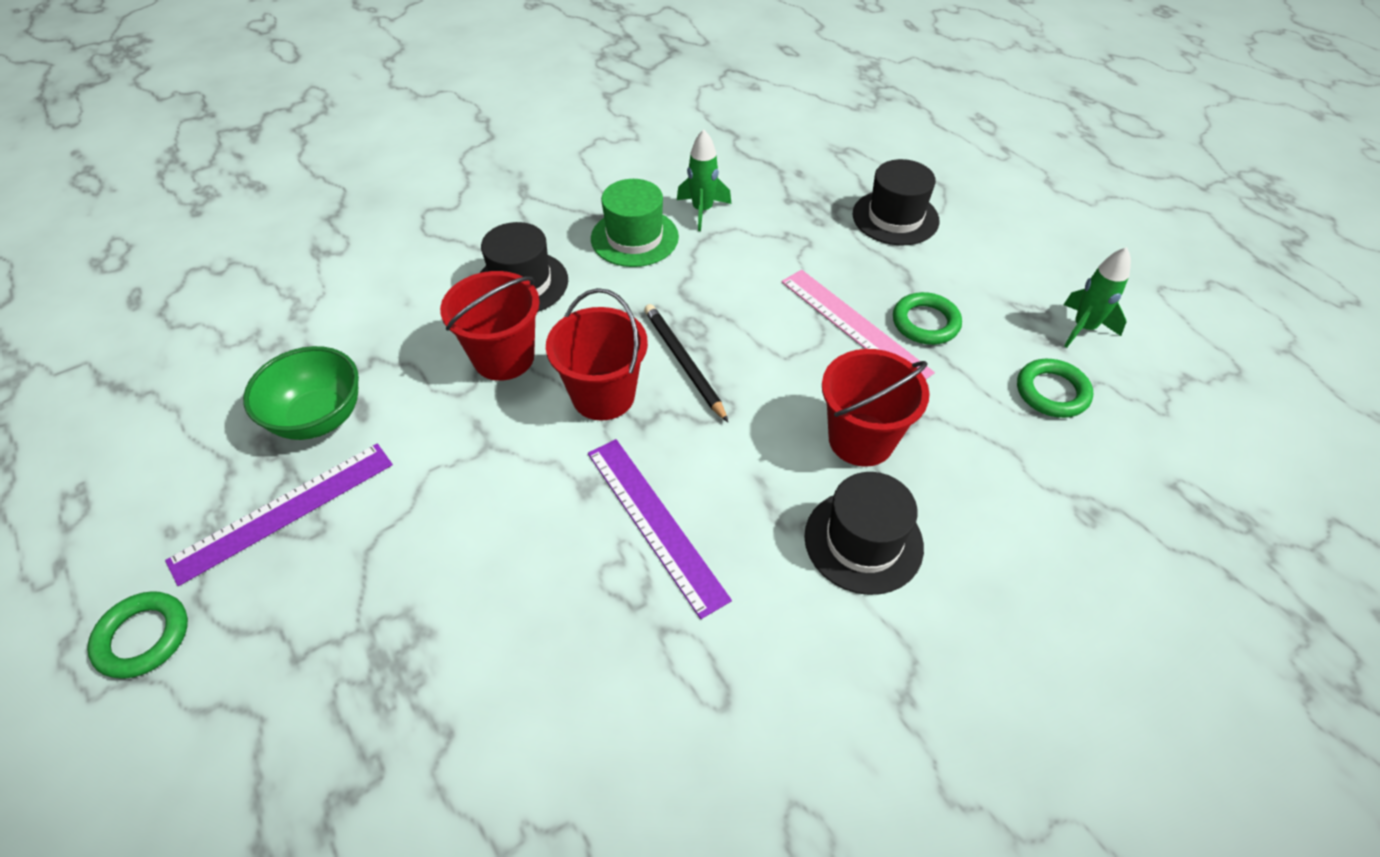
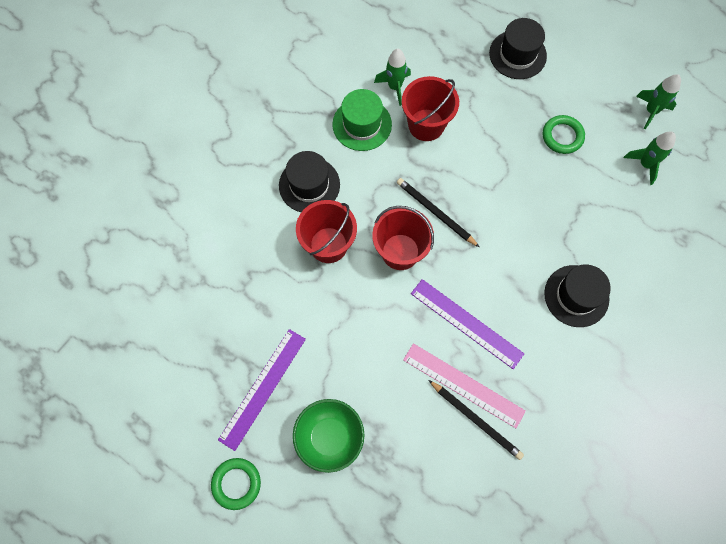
camera: 20 degrees left, 20 degrees up
green bowl [243,346,359,440] -> green bowl moved to [293,399,364,473]
pink ruler [781,270,935,379] -> pink ruler moved to [403,343,526,428]
red bucket [822,349,930,467] -> red bucket moved to [402,76,459,141]
green ring [1017,359,1093,418] -> green rocket [624,131,676,185]
none -> black pencil [428,380,524,460]

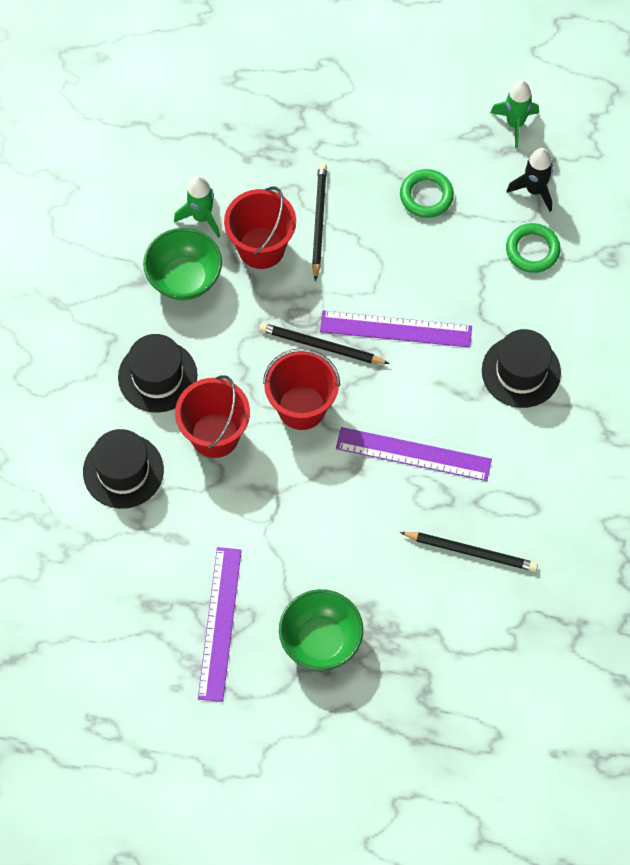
camera: 25 degrees left, 5 degrees down
green ring [211,458,261,510] -> green ring moved to [506,223,560,273]
green hat [332,89,392,151] -> green bowl [143,228,222,300]
pink ruler [403,343,526,428] -> none
black hat [489,18,547,79] -> black hat moved to [83,429,164,509]
green rocket [624,131,676,185] -> black rocket [506,148,553,212]
none -> black pencil [312,163,327,281]
none -> purple ruler [320,311,472,348]

